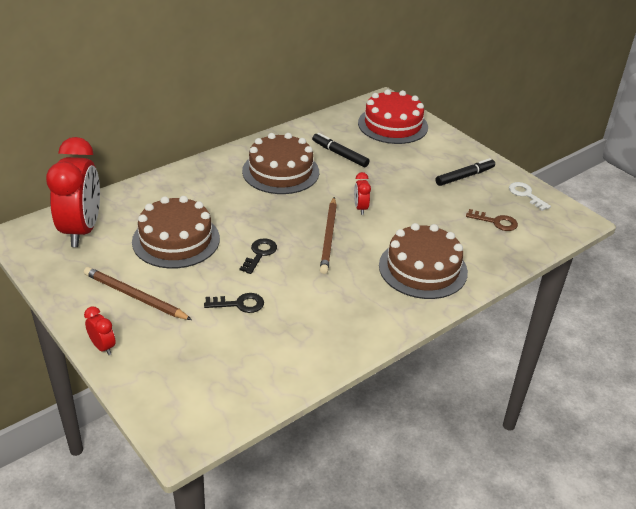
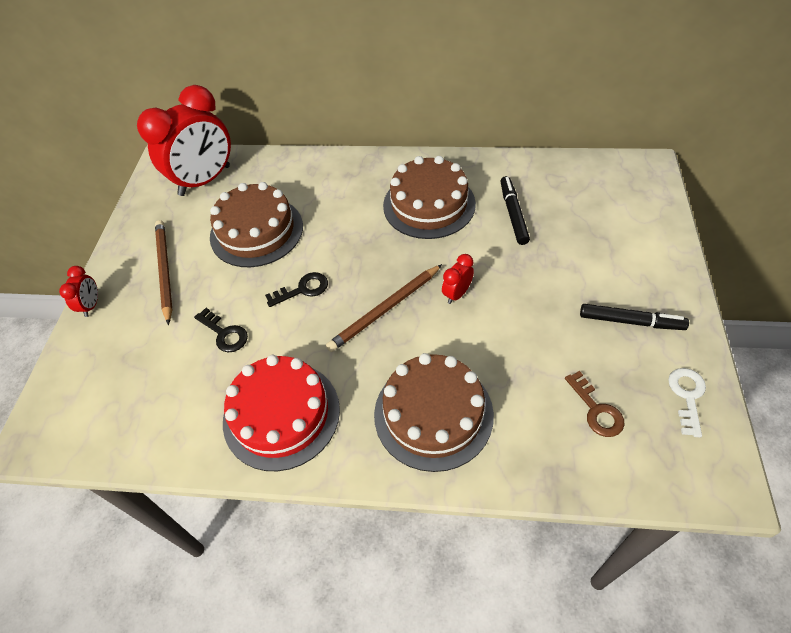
camera: 50 degrees right, 15 degrees up
red cake [358,89,428,144] -> red cake moved to [223,355,340,471]

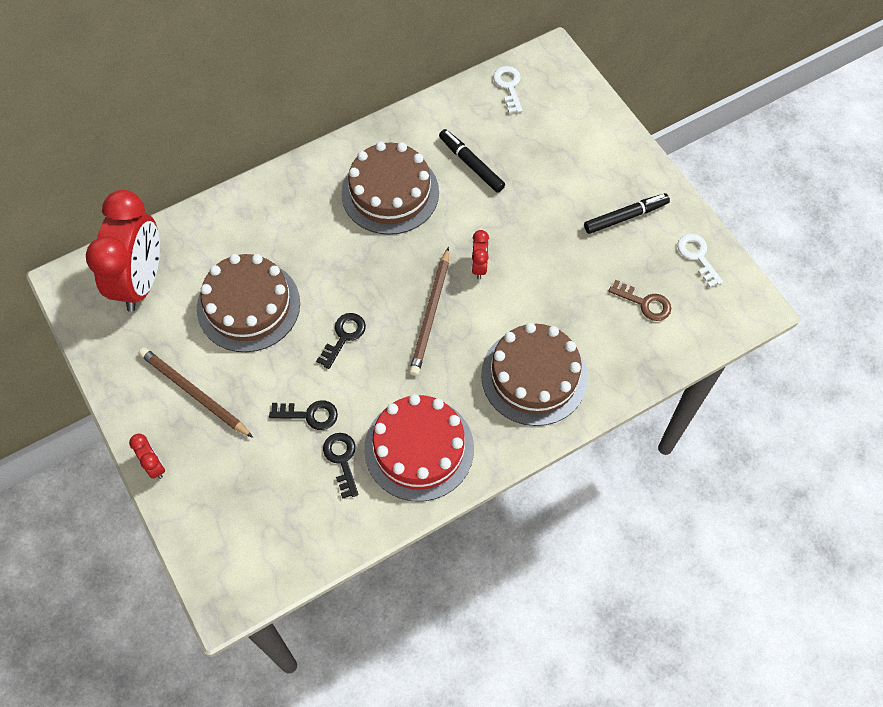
camera: 40 degrees left, 10 degrees up
none -> black key [323,433,358,499]
none -> white key [493,66,523,113]

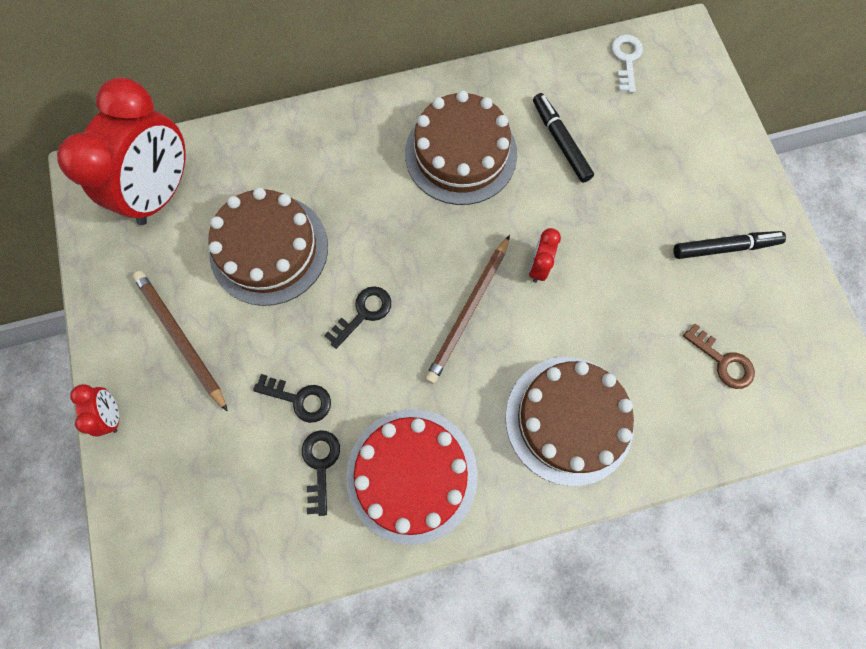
camera: 15 degrees right, 10 degrees up
white key [677,234,723,287] -> none

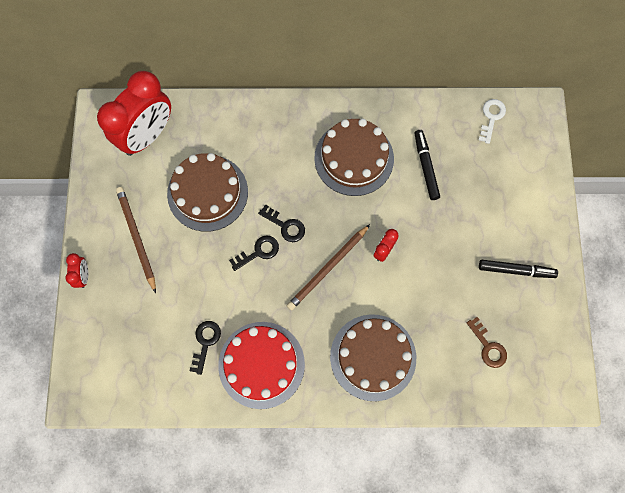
camera: 15 degrees right, 0 degrees up
black key [253,374,331,423] -> black key moved to [258,204,305,242]

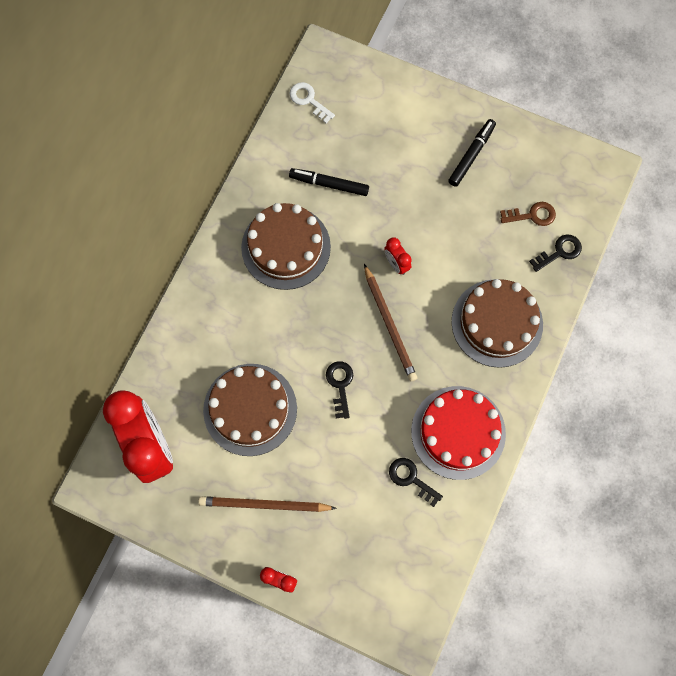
camera: 65 degrees left, 0 degrees up
black key [258,204,305,242] -> black key moved to [529,234,582,272]

